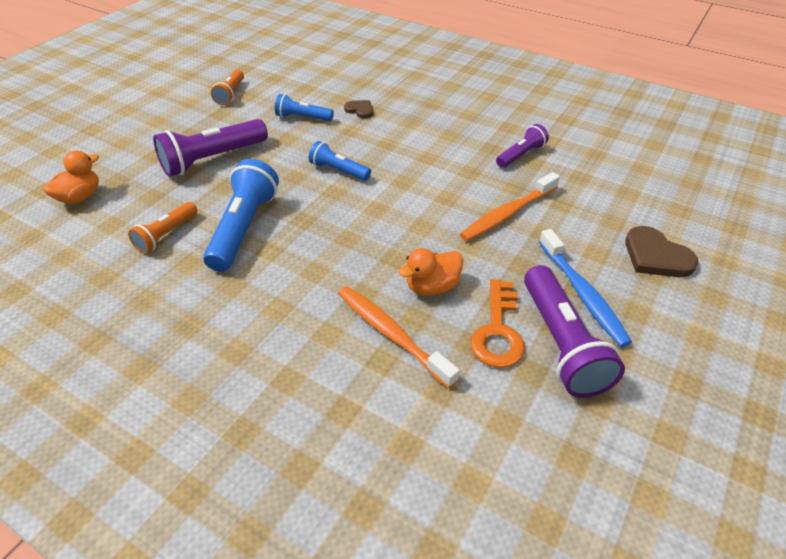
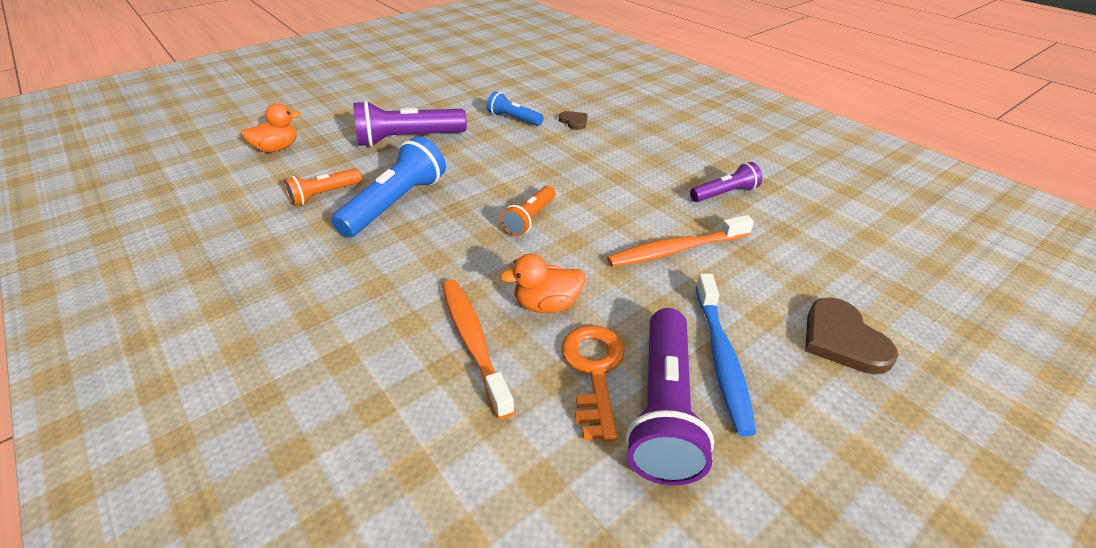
camera: 20 degrees right, 5 degrees down
orange flashlight [211,70,244,105] -> orange flashlight moved to [500,186,556,236]
blue flashlight [309,141,371,181] -> none
orange key [471,279,525,368] -> orange key turned 150 degrees clockwise [561,325,625,442]

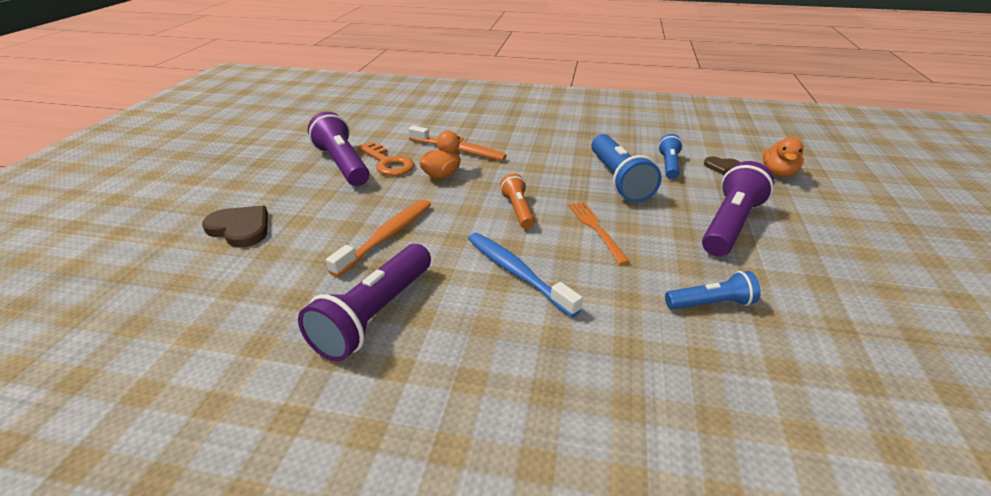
camera: 140 degrees right, 5 degrees down
orange flashlight [284,168,362,206] -> blue flashlight [658,134,683,179]
brown heart [559,111,588,130] -> brown heart moved to [704,157,740,175]
purple flashlight [690,162,762,202] -> purple flashlight [298,244,431,362], size x1.74
blue toothbrush [696,273,756,436] -> blue toothbrush moved to [468,233,583,317]
none -> orange fork [568,202,630,265]

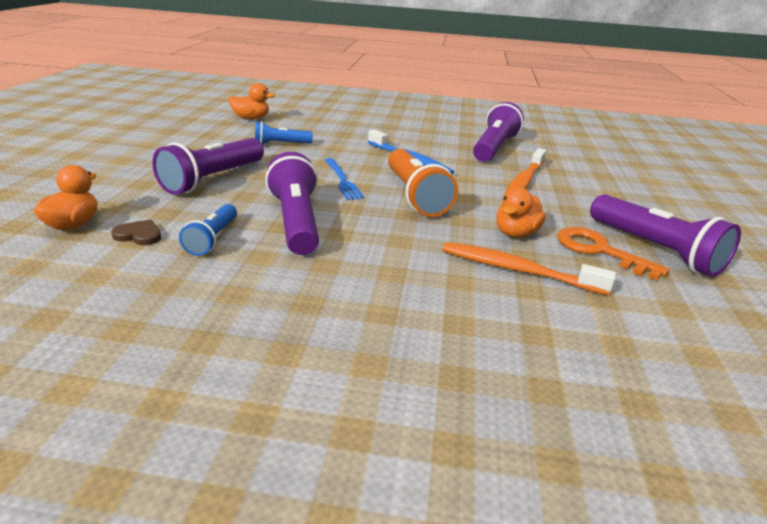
camera: 175 degrees right, 5 degrees down
brown heart [202,206,268,247] -> none
orange flashlight [500,173,535,229] -> orange flashlight [388,149,458,217], size x1.74
orange fork [568,202,630,265] -> blue fork [325,158,364,200]
blue flashlight [591,134,662,203] -> purple flashlight [265,152,319,255]
none -> orange duck [229,83,276,120]

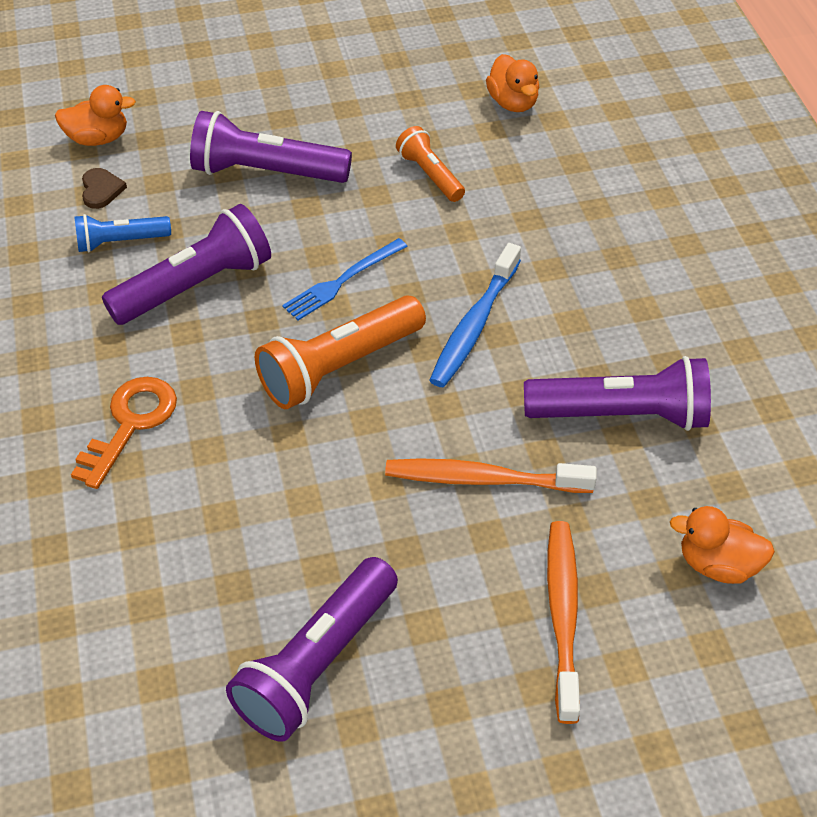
camera: 70 degrees right, 20 degrees up
blue flashlight [255,121,313,144] -> orange flashlight [396,126,465,202]
orange toothbrush [442,242,616,295] -> orange toothbrush moved to [547,521,580,724]
orange duck [497,187,546,238] -> orange duck moved to [670,506,775,584]
orange key [557,227,669,280] -> orange key moved to [71,377,177,489]

